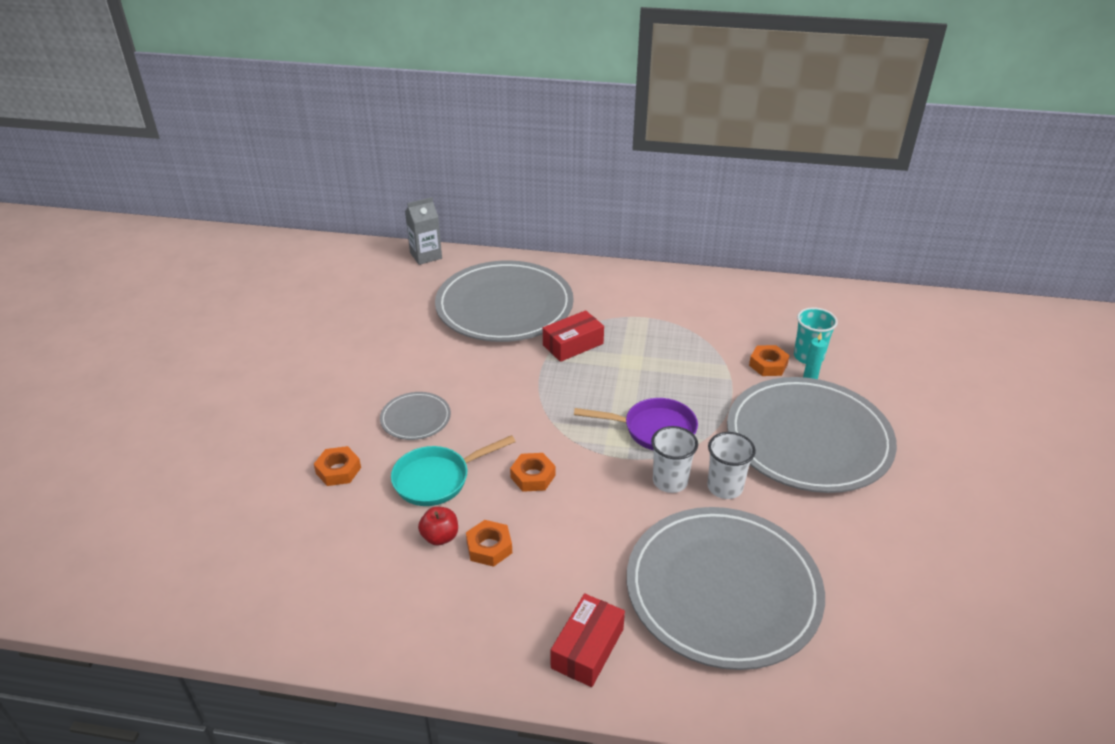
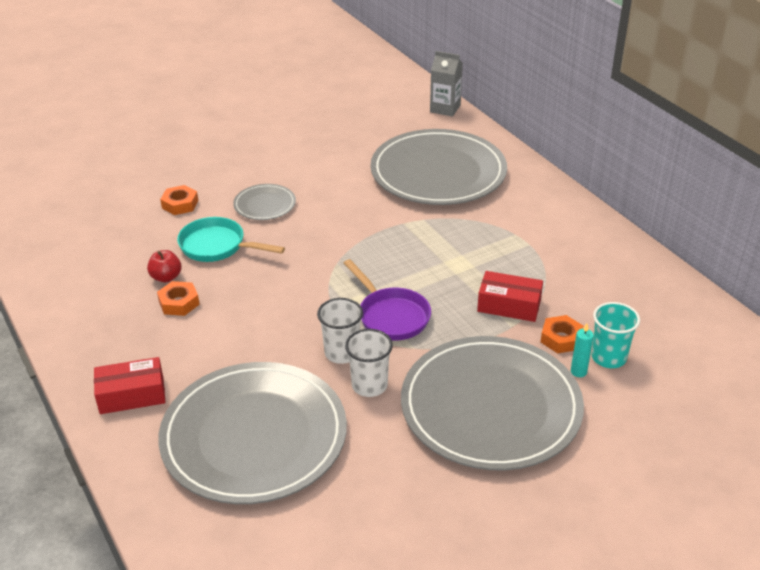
camera: 50 degrees right, 0 degrees up
orange nut [510,453,555,492] -> none
red box [543,310,604,362] -> red box moved to [477,271,543,322]

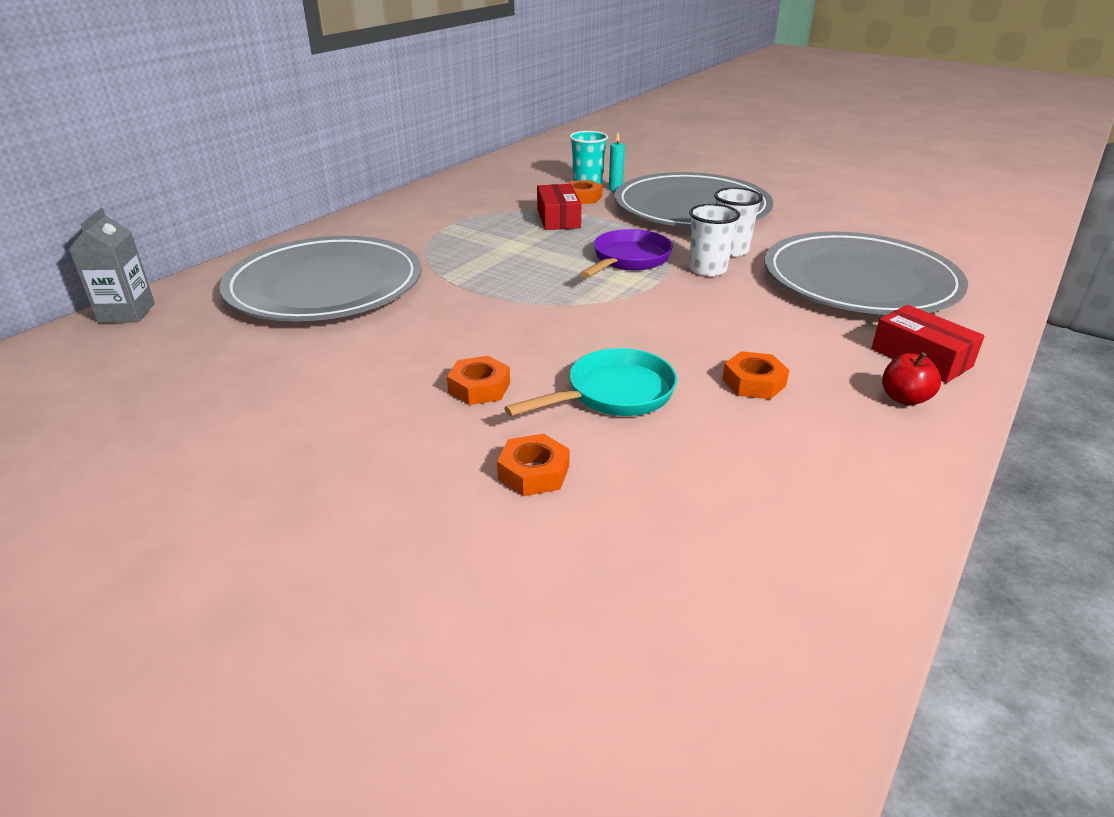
camera: 115 degrees left, 5 degrees down
red apple [147,250,181,283] -> red apple moved to [882,352,941,406]
turquoise pan [177,217,285,262] -> turquoise pan turned 120 degrees counterclockwise [504,348,677,416]
grey plate [233,184,296,220] -> orange nut [447,356,510,405]

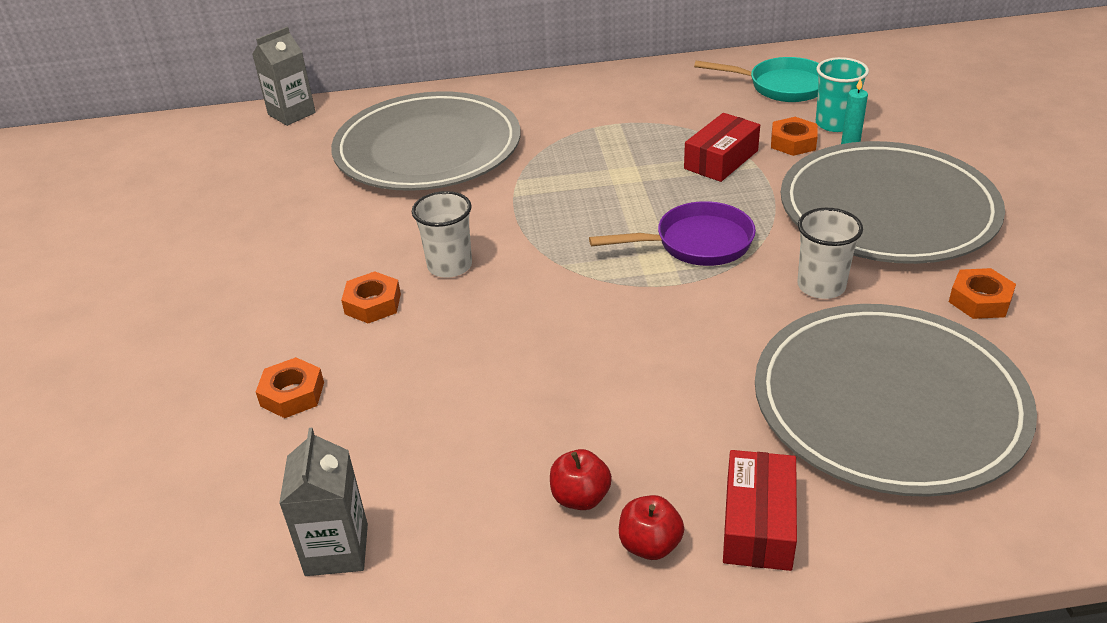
camera: 50 degrees right, 5 degrees up
turquoise pan [504,348,677,416] -> turquoise pan moved to [694,57,819,102]
white cup [689,204,740,276] -> white cup moved to [412,191,472,278]
orange nut [722,351,789,399] -> orange nut moved to [949,268,1016,319]
none -> grey carton [279,428,368,576]
none -> red apple [550,449,612,510]

